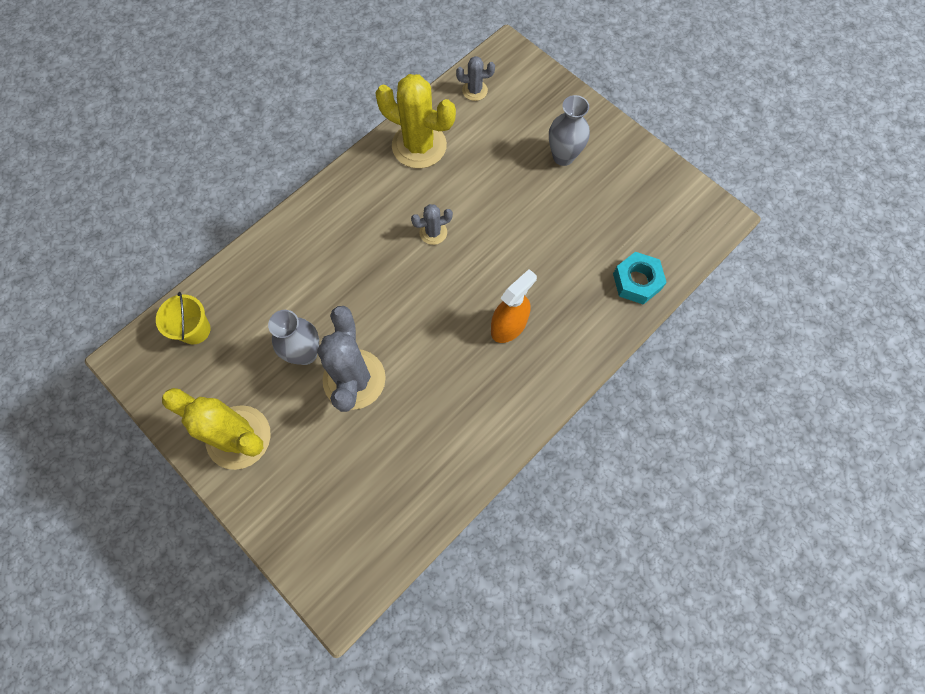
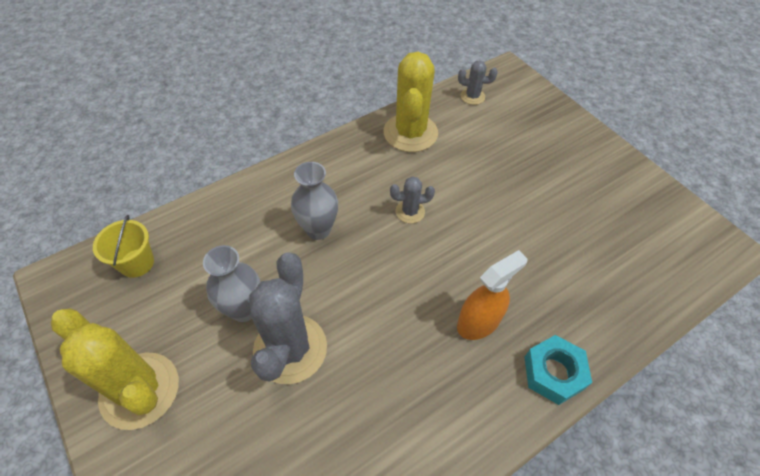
camera: 10 degrees right, 15 degrees down
yellow cactus [375,74,456,168] -> yellow cactus turned 60 degrees clockwise [384,52,438,152]
grey vase [549,95,590,166] -> grey vase moved to [291,162,338,240]
turquoise nut [613,252,667,305] -> turquoise nut moved to [524,335,592,405]

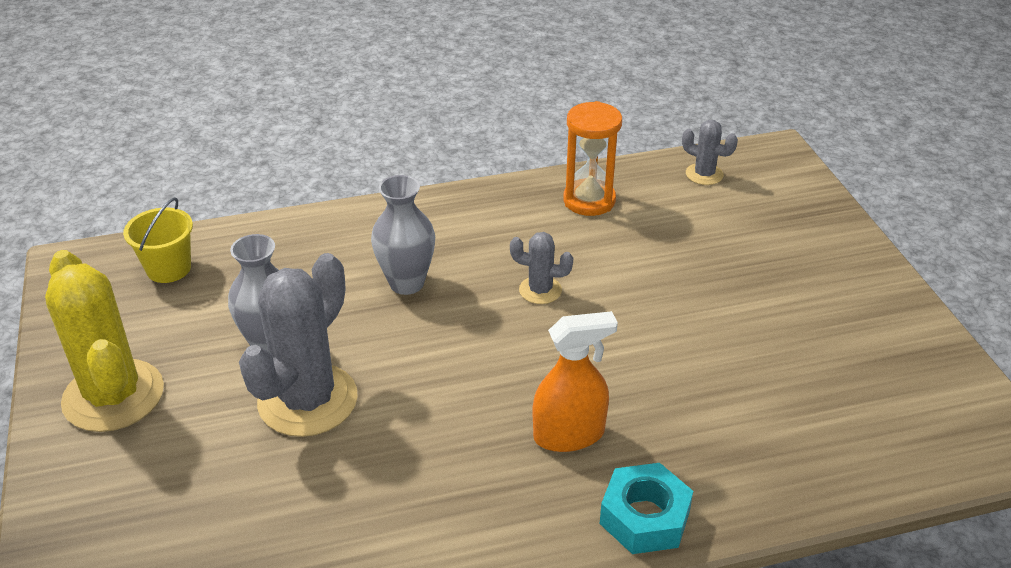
camera: 20 degrees right, 15 degrees down
yellow cactus [384,52,438,152] -> orange hourglass [563,101,622,216]

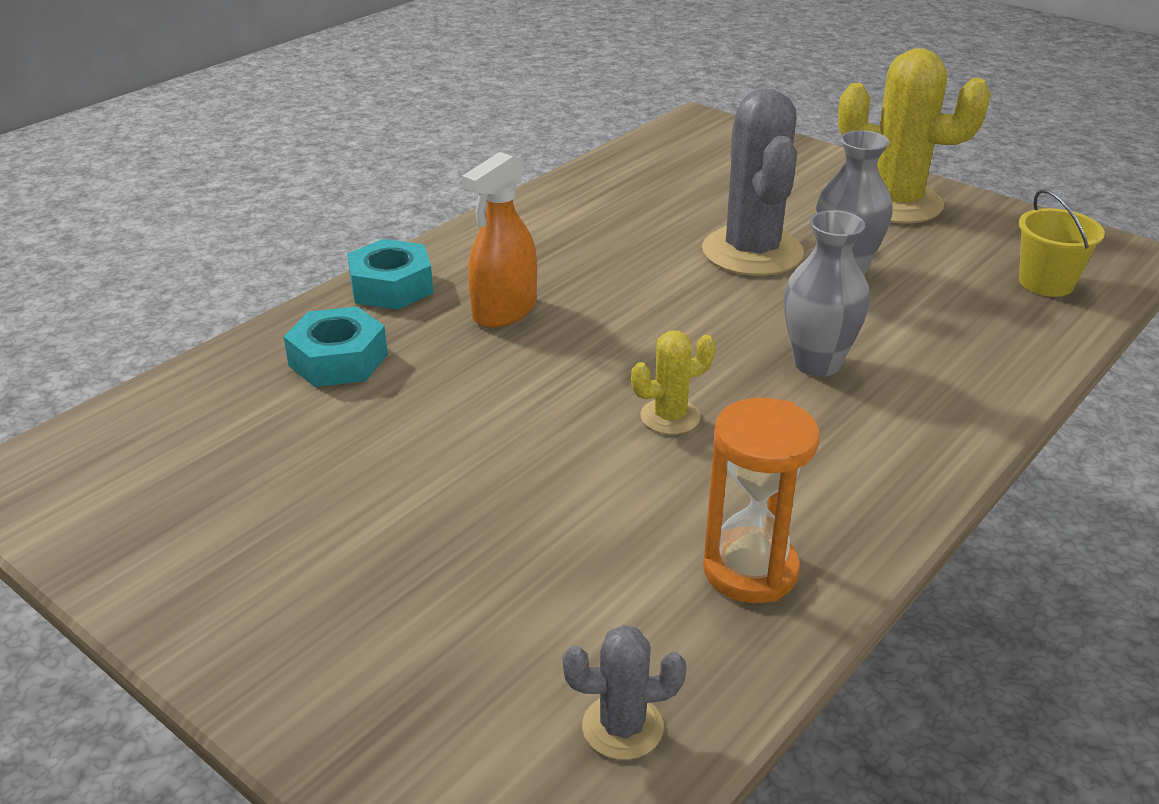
camera: 145 degrees right, 5 degrees down
grey cactus [510,232,573,304] -> yellow cactus [631,331,715,434]
none -> turquoise nut [283,306,388,387]

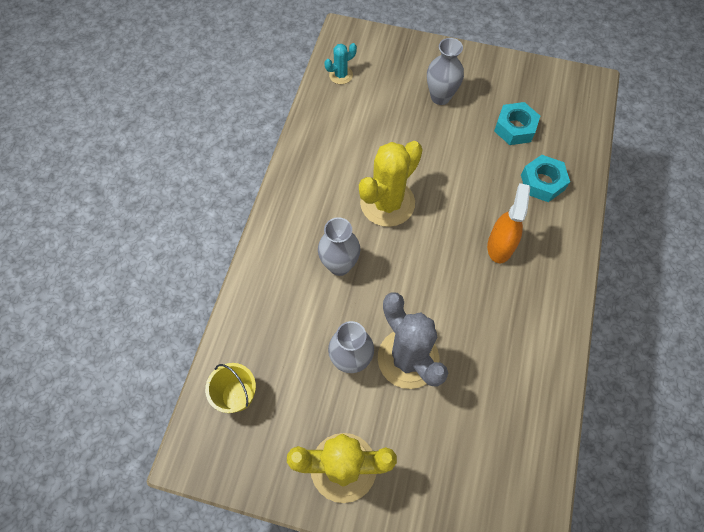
camera: 155 degrees right, 30 degrees up
turquoise nut [347,239,433,310] -> turquoise nut moved to [494,102,540,145]
grey cactus [563,625,687,760] -> turquoise cactus [324,43,357,84]
yellow cactus [631,331,715,434] -> yellow cactus [359,141,423,227], size x2.07
orange hourglass [703,398,820,603] -> none
none -> grey vase [427,38,464,105]

